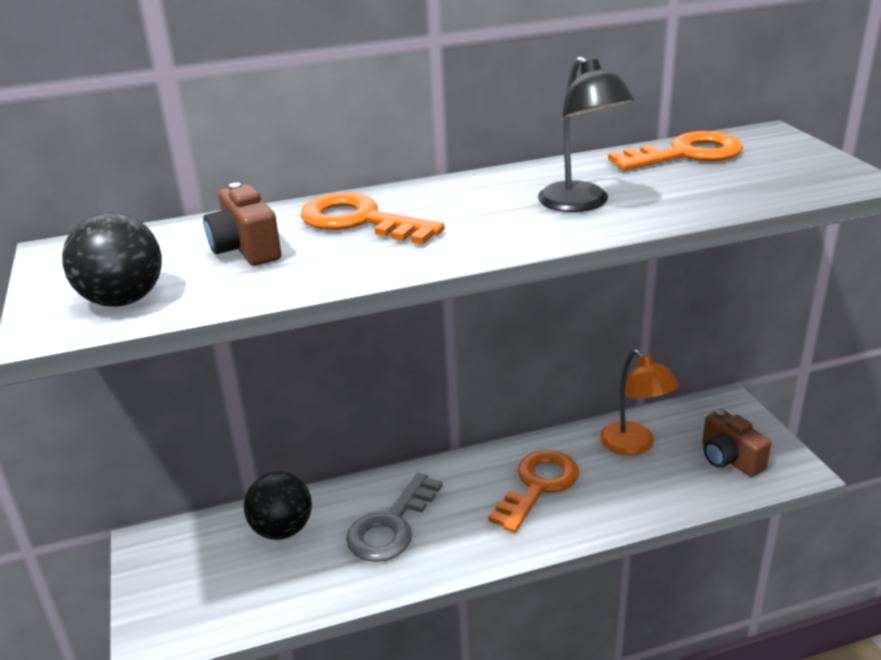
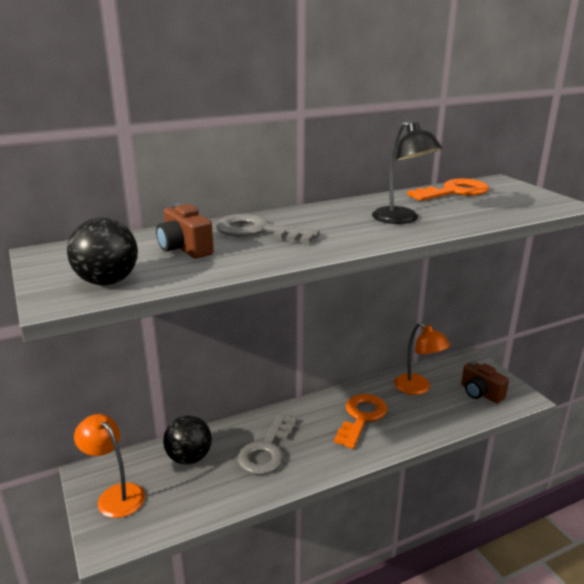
camera: 10 degrees left, 5 degrees down
orange key [301,193,445,244] -> grey key [216,214,320,243]
none -> orange lamp [74,414,145,518]

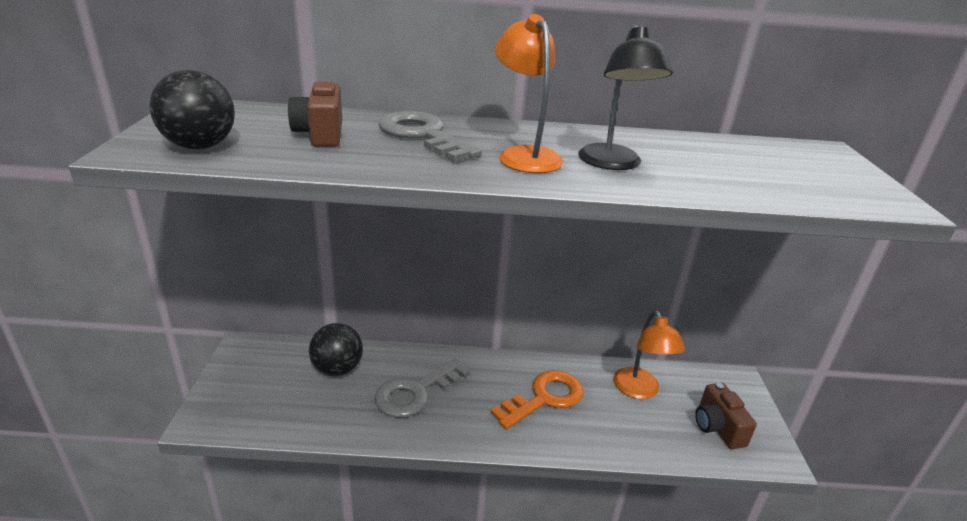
camera: 25 degrees right, 5 degrees up
orange lamp [74,414,145,518] -> orange lamp moved to [495,14,563,173]
orange key [407,178,489,201] -> none

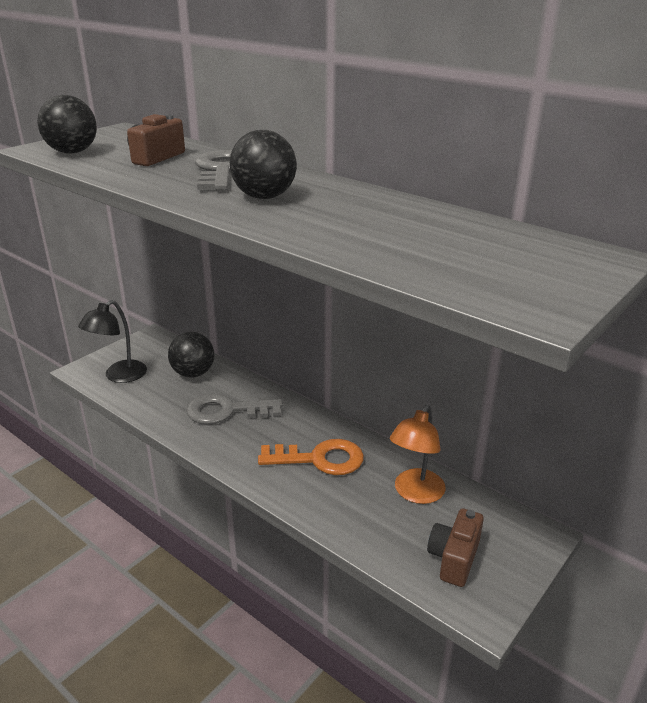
camera: 40 degrees right, 0 degrees up
orange lamp [495,14,563,173] -> black ball [230,130,297,199]
black lamp [578,25,673,170] -> black lamp moved to [78,300,147,383]

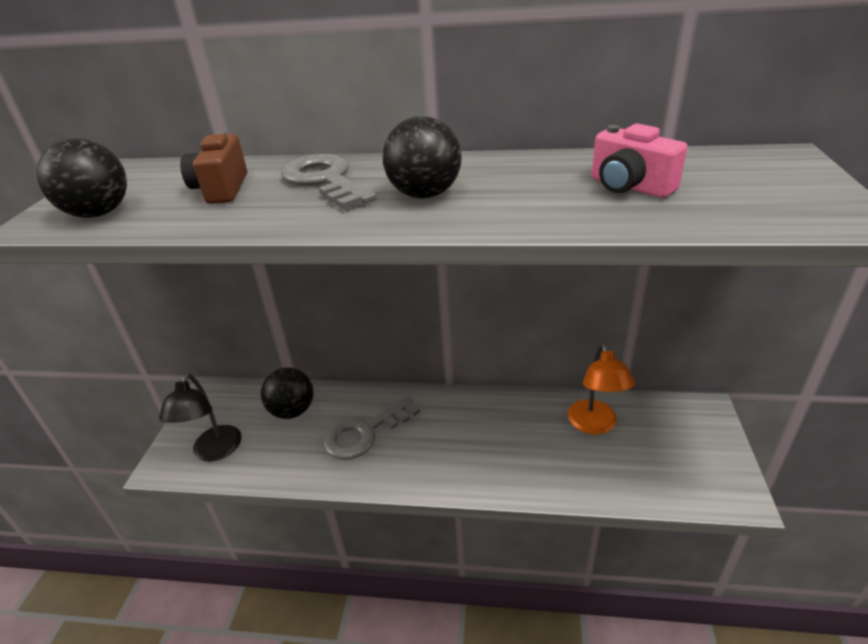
camera: 30 degrees left, 5 degrees up
orange key [258,439,364,475] -> none
brown camera [427,508,484,587] -> none
none -> pink camera [592,124,687,198]

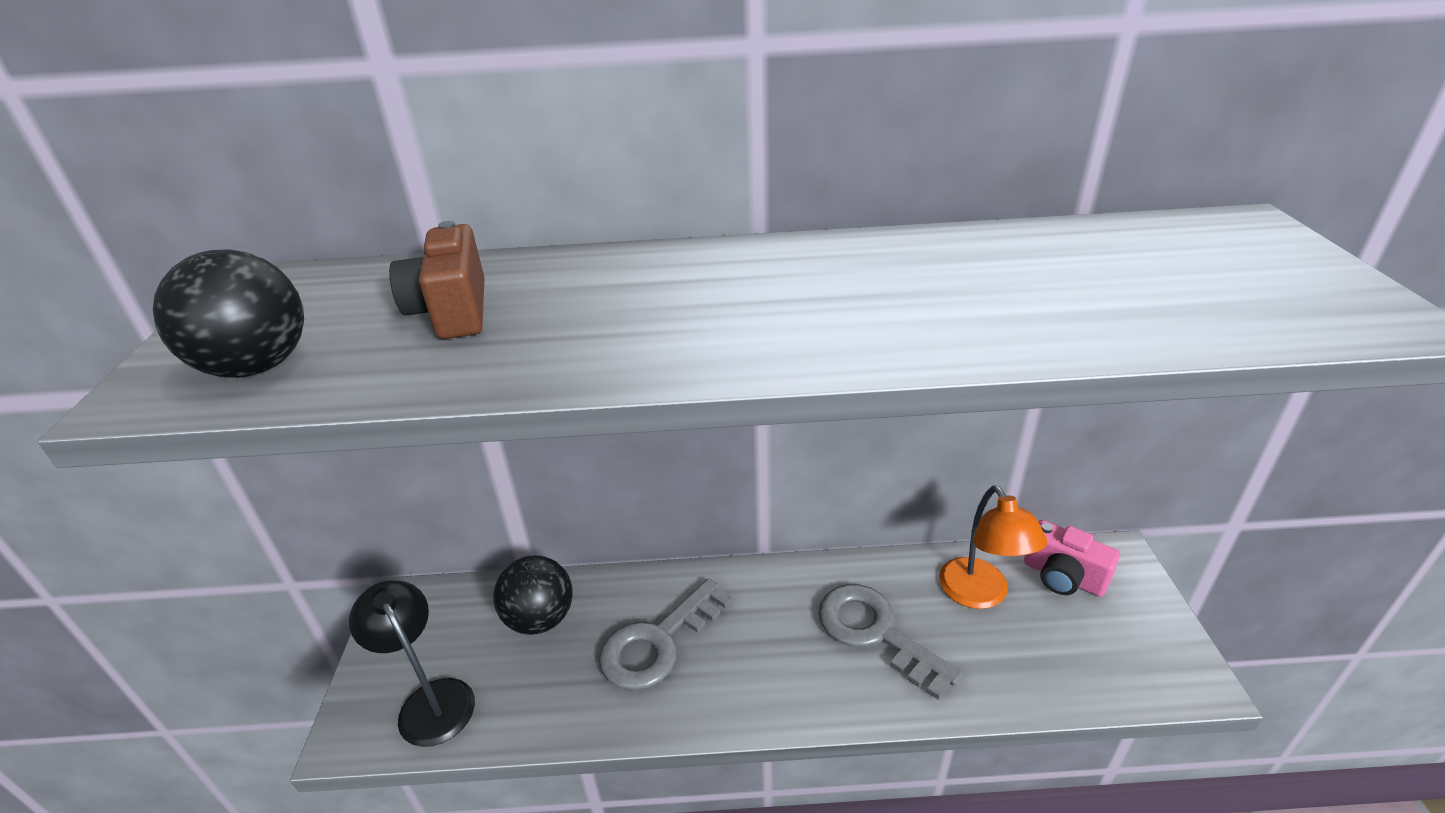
camera: 10 degrees left, 0 degrees up
black lamp [159,373,242,461] -> black lamp turned 150 degrees clockwise [349,580,475,747]
grey key [281,154,376,209] -> grey key moved to [818,584,963,700]
black ball [383,116,462,198] -> none
pink camera [592,124,687,198] -> pink camera moved to [1024,520,1120,597]

